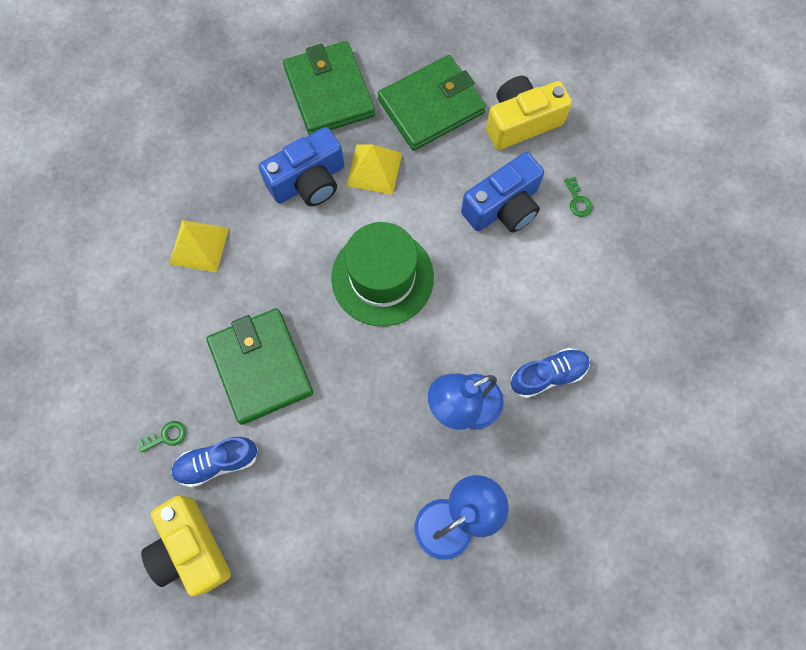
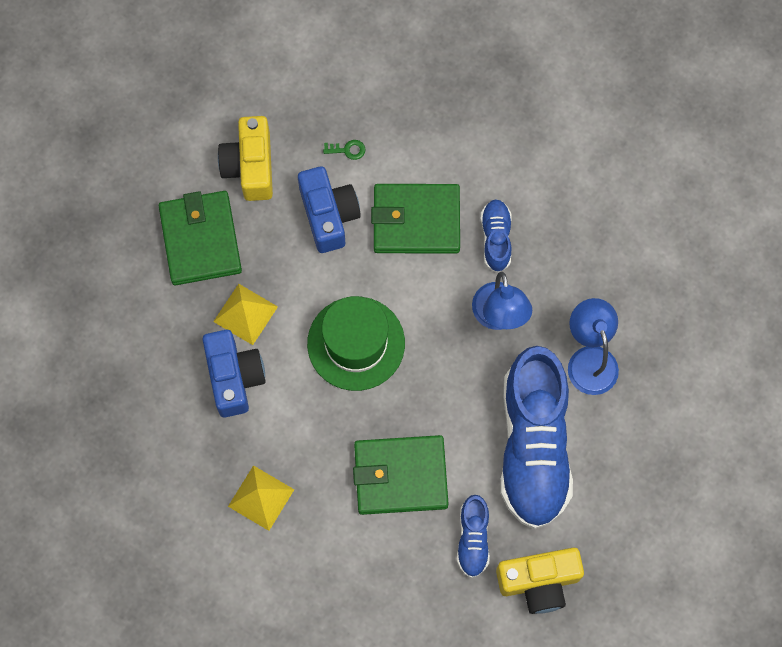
camera: 70 degrees left, 0 degrees up
green key [137,421,186,453] -> none
green wallet [283,41,375,135] -> green wallet moved to [371,184,460,254]
none -> blue shoe [501,346,573,529]

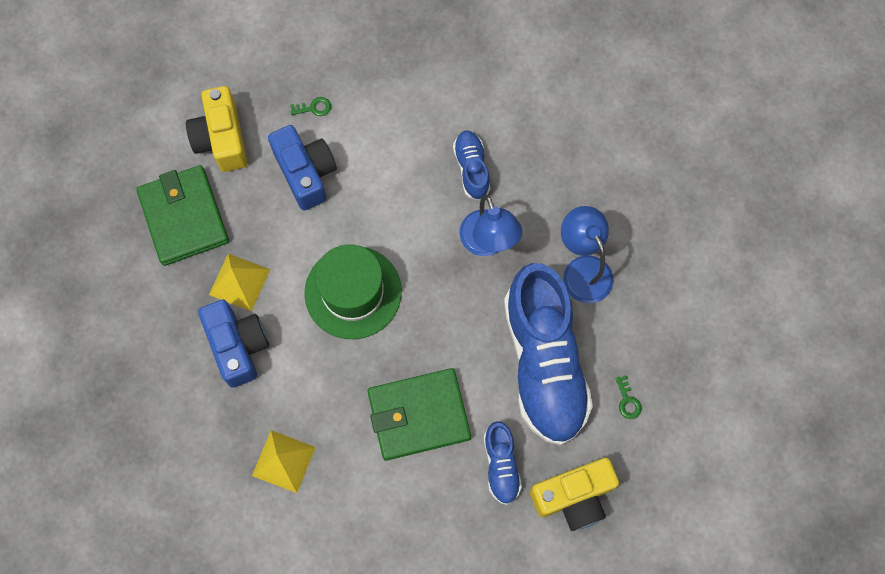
camera: 10 degrees left, 0 degrees up
green wallet [371,184,460,254] -> none
none -> green key [615,375,642,419]

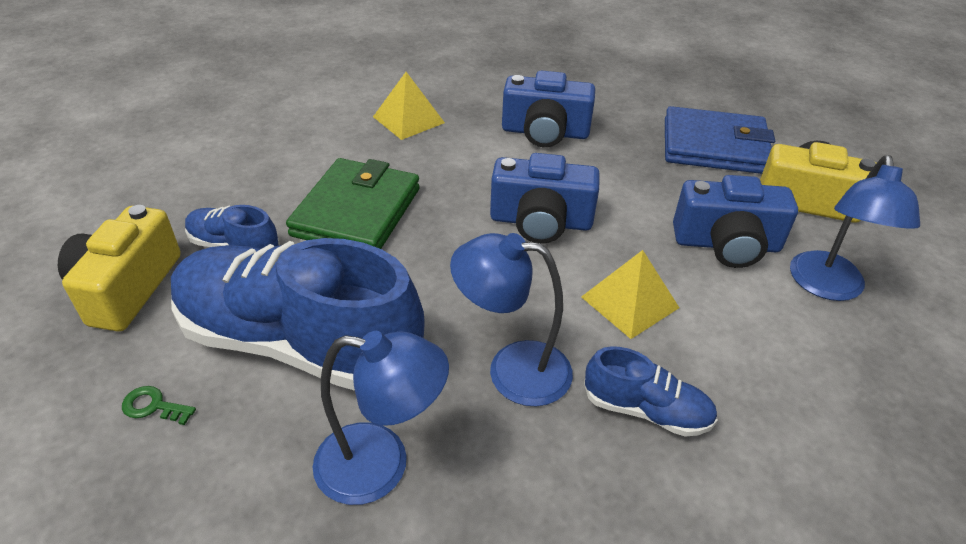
camera: 120 degrees right, 30 degrees down
green wallet [136,165,229,266] -> blue wallet [665,106,775,174]
yellow pyramid [209,253,271,311] -> yellow pyramid moved to [581,250,679,339]
green key [290,97,331,116] -> blue lamp [790,155,920,301]
green hat [304,244,402,339] -> blue camera [490,153,600,243]

